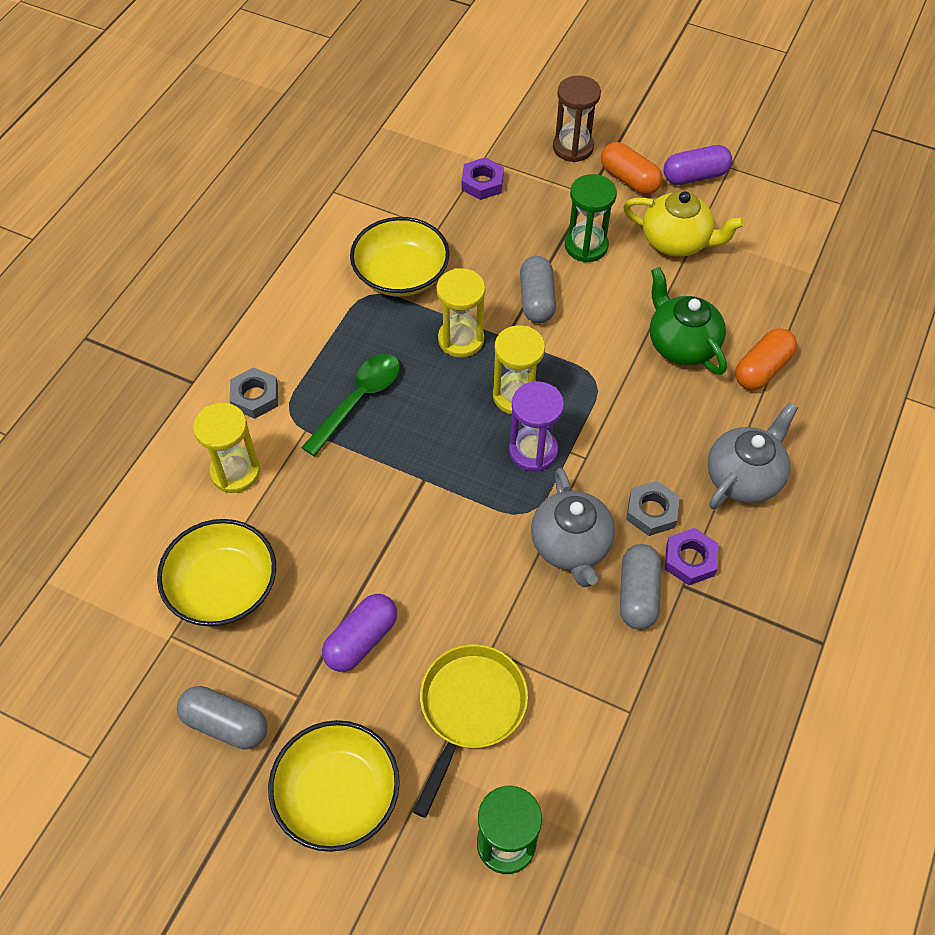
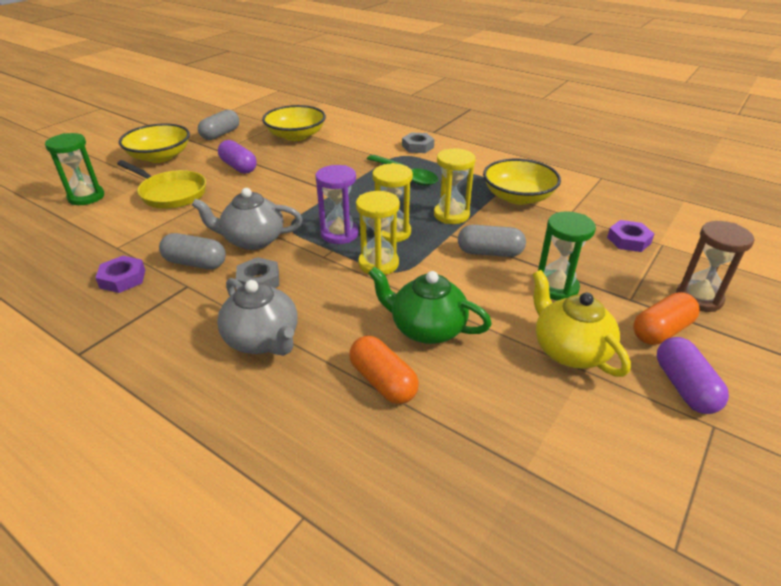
camera: 100 degrees right, 20 degrees down
yellow hourglass [193,403,260,493] -> yellow hourglass moved to [356,191,400,275]
yellow teapot [623,191,745,257] -> yellow teapot turned 120 degrees clockwise [532,270,631,377]
green teapot [650,267,727,375] -> green teapot turned 135 degrees counterclockwise [368,266,492,344]
purple nut [665,528,719,585] -> purple nut moved to [95,256,145,293]

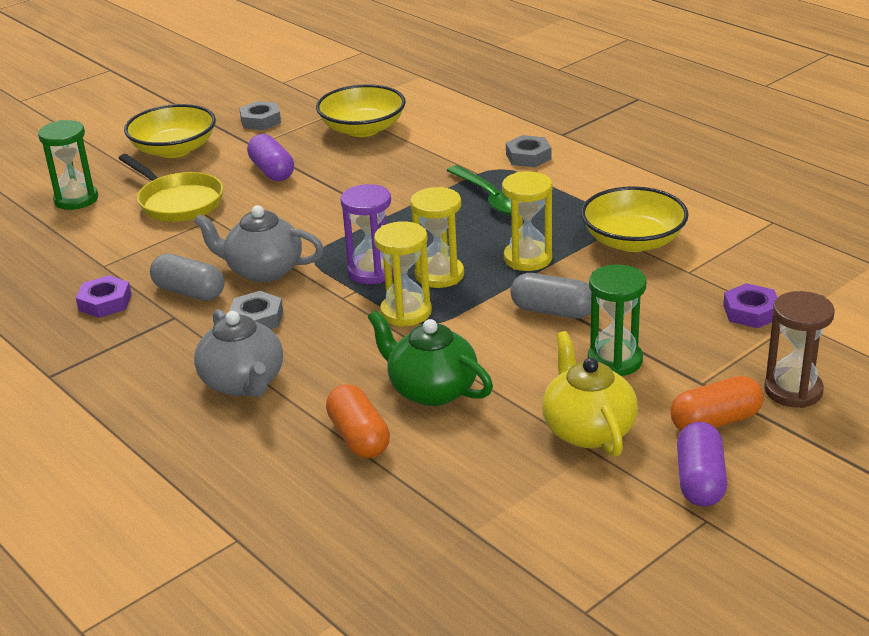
camera: 15 degrees right, 5 degrees down
grey capsule [198,110,239,140] -> grey nut [239,101,281,130]

